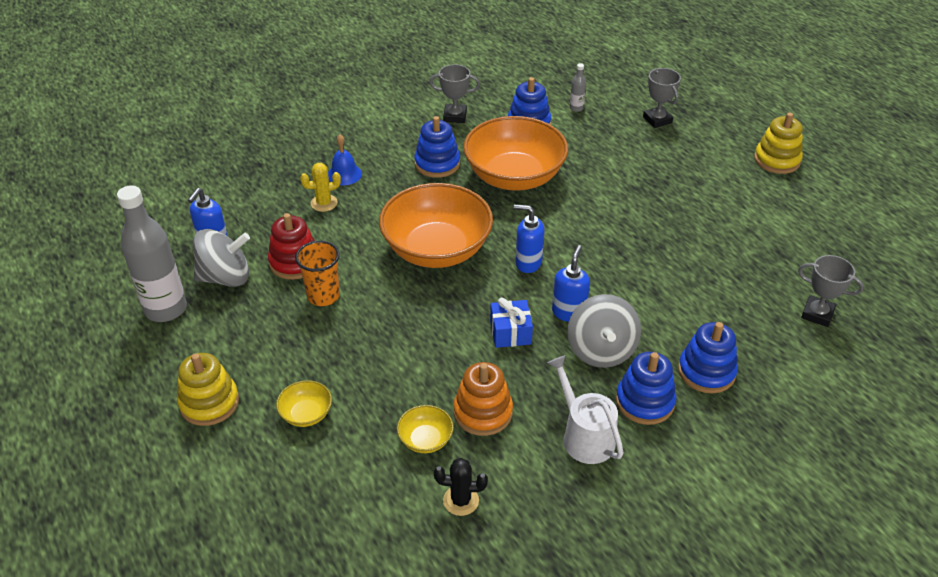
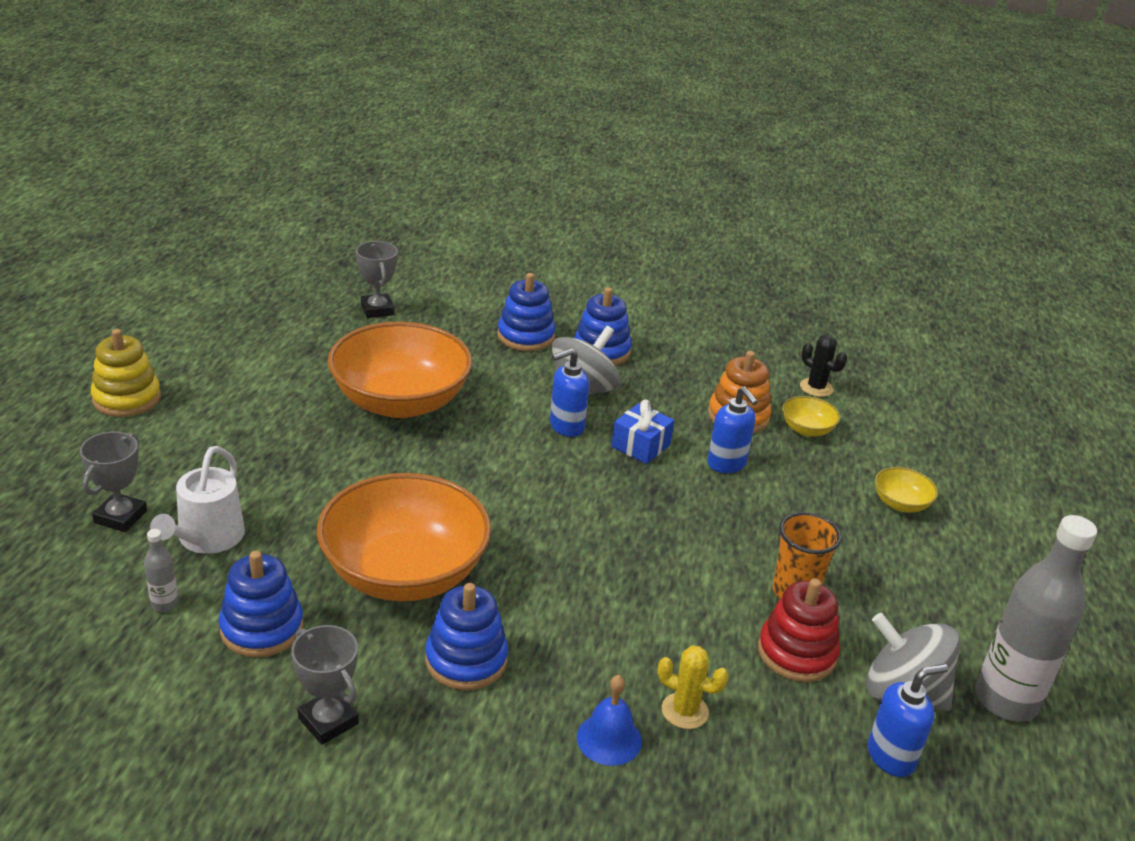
camera: 140 degrees left, 10 degrees down
yellow stacking toy [177,353,239,426] -> none
orange bowl [379,183,493,268] -> orange bowl moved to [328,322,472,418]
blue soap dispenser [513,204,544,273] -> blue soap dispenser moved to [708,387,758,473]
white watering can [547,355,624,464] -> white watering can moved to [150,446,245,554]

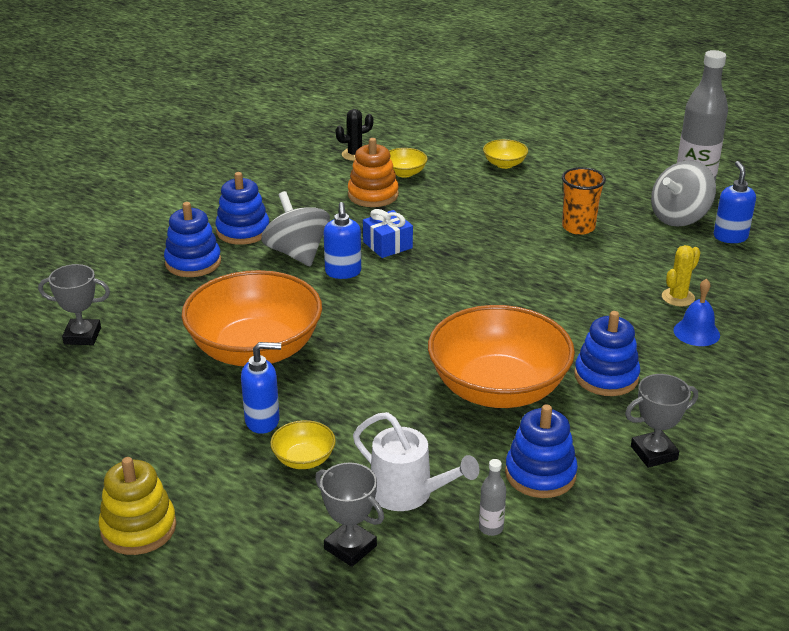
camera: 65 degrees left, 0 degrees up
blue soap dispenser [708,387,758,473] -> blue soap dispenser moved to [241,342,281,434]
red stacking toy [758,579,840,682] -> none
none -> yellow bowl [270,420,336,469]

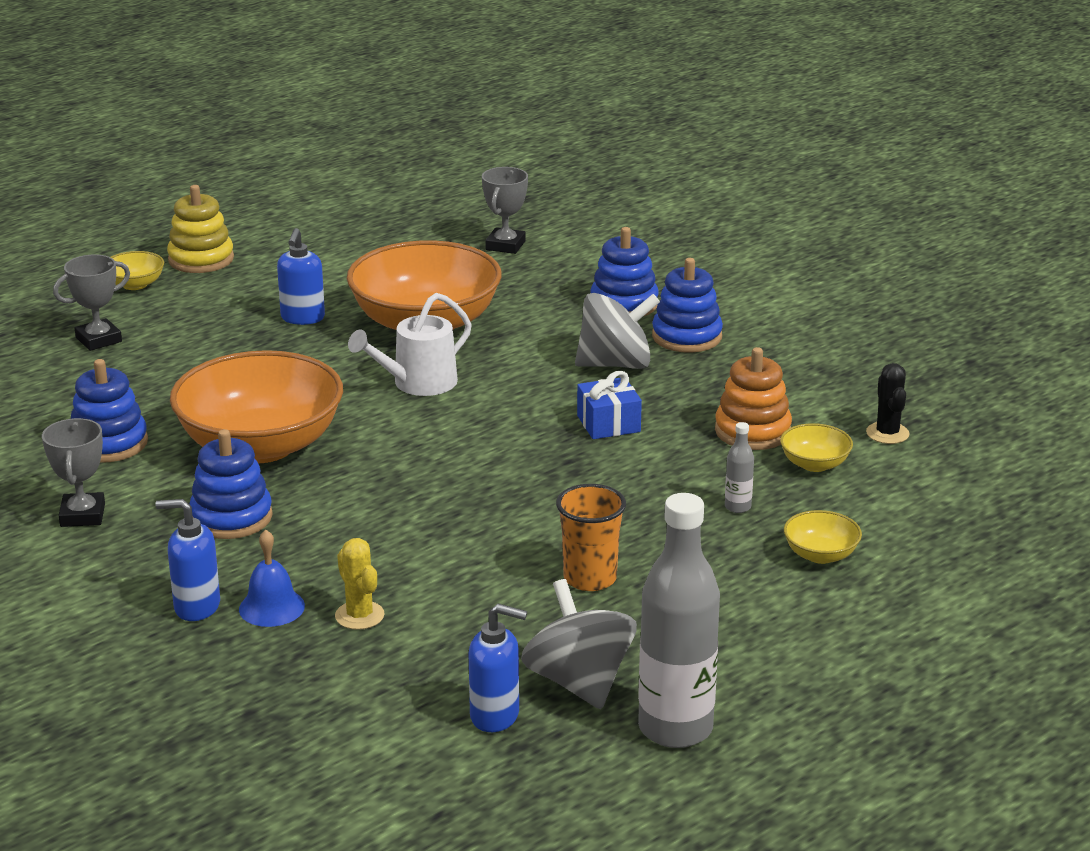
camera: 105 degrees right, 5 degrees down
yellow bowl [270,420,336,469] -> yellow bowl moved to [111,251,164,290]
blue soap dispenser [324,202,361,279] -> blue soap dispenser moved to [155,499,220,621]
white watering can [353,412,479,511] -> white watering can moved to [348,293,472,396]
grey bottle [479,459,506,536] -> grey bottle moved to [725,422,754,513]

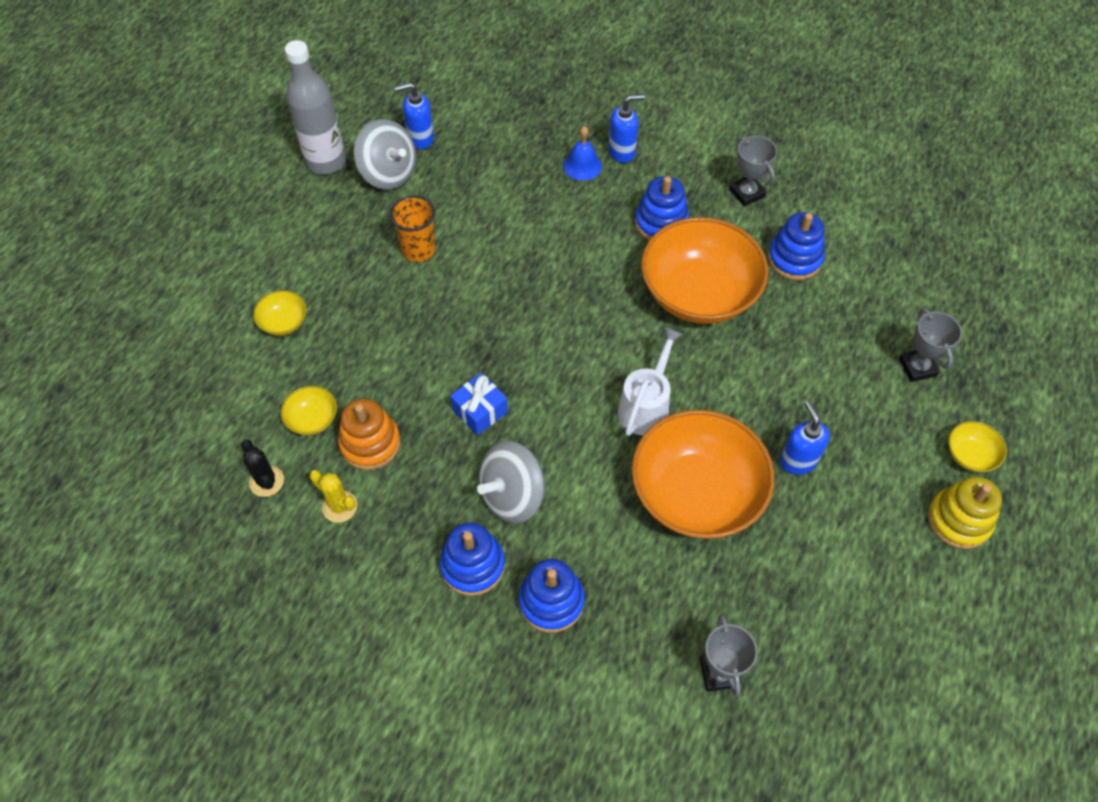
camera: 155 degrees right, 30 degrees up
grey trophy [53,254,130,351] -> grey trophy turned 45 degrees counterclockwise [899,308,962,382]
yellow cactus [335,538,384,630] -> yellow cactus moved to [309,470,357,523]
grey bottle [725,422,754,513] -> none

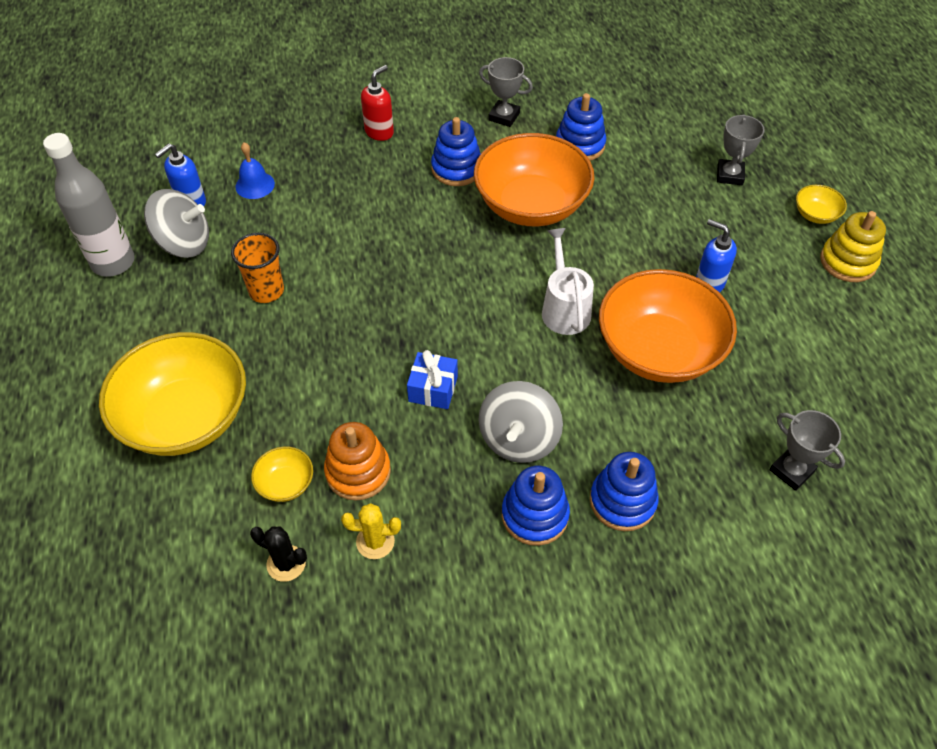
camera: 35 degrees left, 5 degrees down
yellow bowl [253,290,307,336] -> yellow bowl [99,332,246,456], size x2.39
blue bell [563,126,602,181] -> blue bell moved to [235,142,275,199]
blue soap dispenser [609,94,645,163] -> red soap dispenser [361,65,394,141]
grey trophy [899,308,962,382] -> grey trophy turned 60 degrees clockwise [717,114,765,185]

